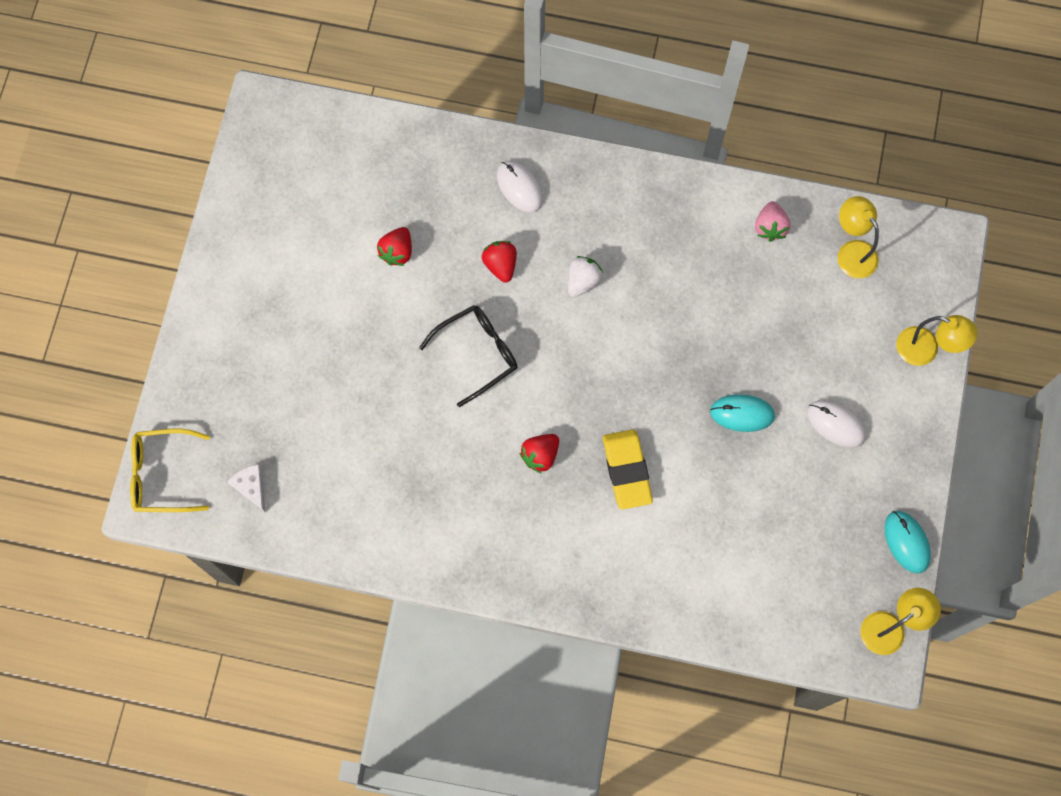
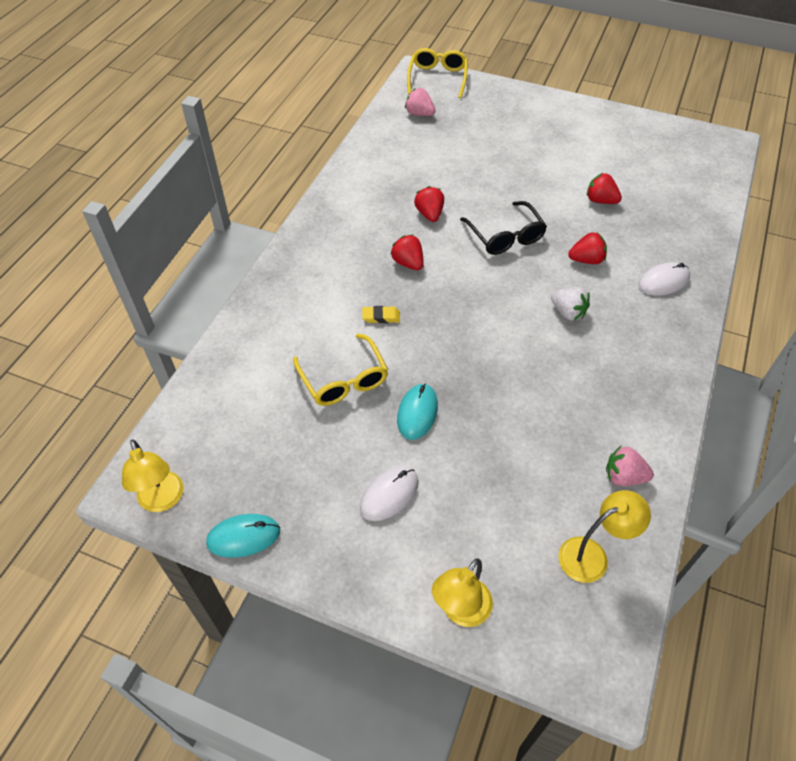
camera: 100 degrees right, 20 degrees down
white cheese [227,464,265,512] -> pink strawberry [405,88,436,116]
yellow eraser [603,430,653,509] -> yellow eraser [362,306,400,323], size x0.51
none -> yellow glasses [293,334,388,406]
none -> red strawberry [414,186,444,222]

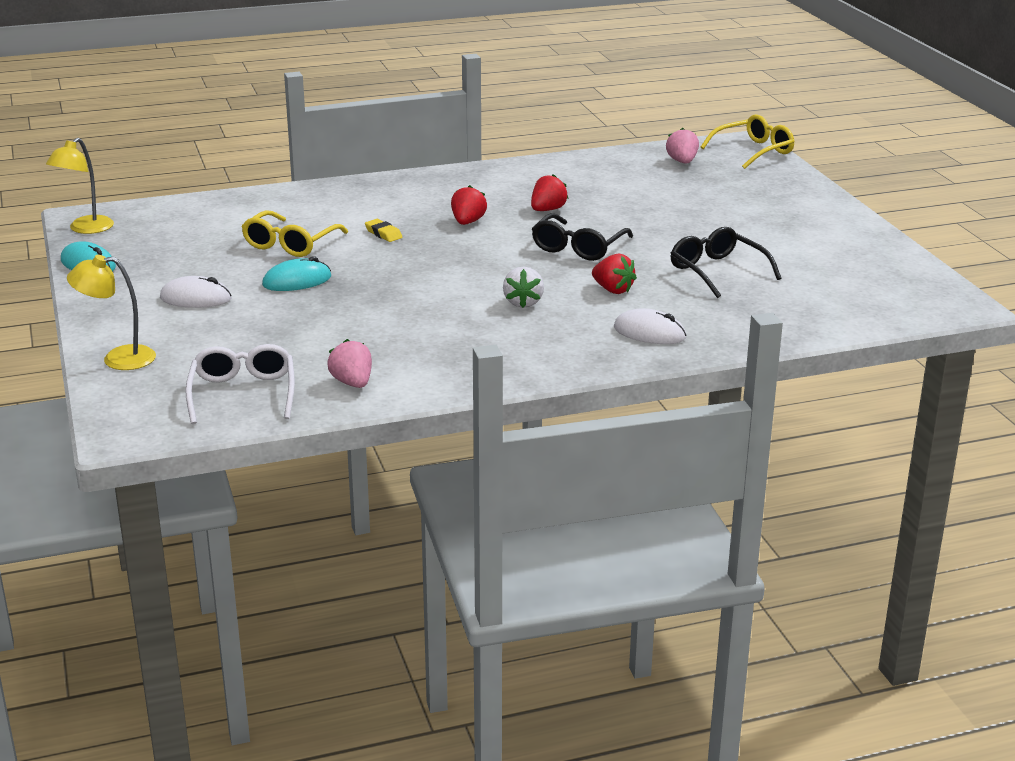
camera: 50 degrees right, 25 degrees down
yellow lamp [558,490,651,583] -> white glasses [185,344,295,424]
red strawberry [587,173,622,204] -> black glasses [670,227,781,298]

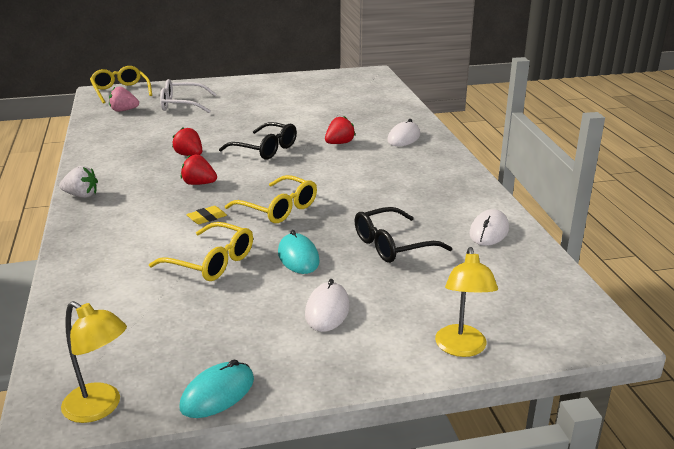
camera: 85 degrees left, 0 degrees up
white glasses [185,344,295,424] -> white glasses moved to [160,79,217,113]
pink strawberry [327,339,372,388] -> white mouse [469,209,509,246]
white strawberry [503,267,544,308] -> white strawberry moved to [59,166,98,198]
black glasses [670,227,781,298] -> black glasses moved to [355,207,452,263]
none -> yellow glasses [225,175,317,223]

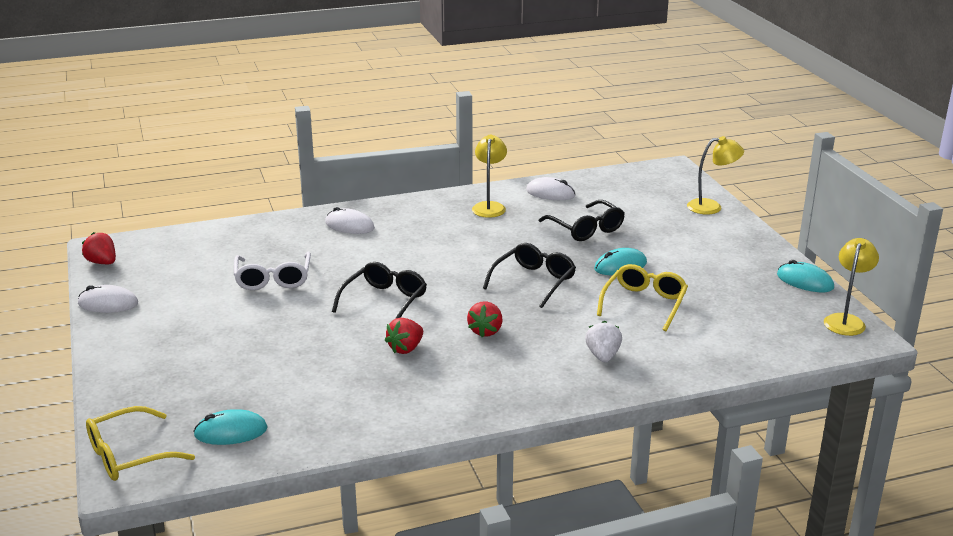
camera: 95 degrees left, 0 degrees up
white strawberry [59,166,98,198] -> white strawberry moved to [585,321,622,362]
pink strawberry [109,87,139,112] -> turquoise mouse [193,409,267,445]
white glasses [160,79,217,113] -> white glasses moved to [234,252,311,290]
yellow eraser [186,206,227,224] -> none
yellow glasses [225,175,317,223] -> black glasses [483,243,576,308]
white mouse [305,279,350,332] -> white mouse moved to [78,285,138,313]
red strawberry [325,116,356,144] -> red strawberry moved to [82,232,116,264]
none -> yellow lamp [472,134,507,218]

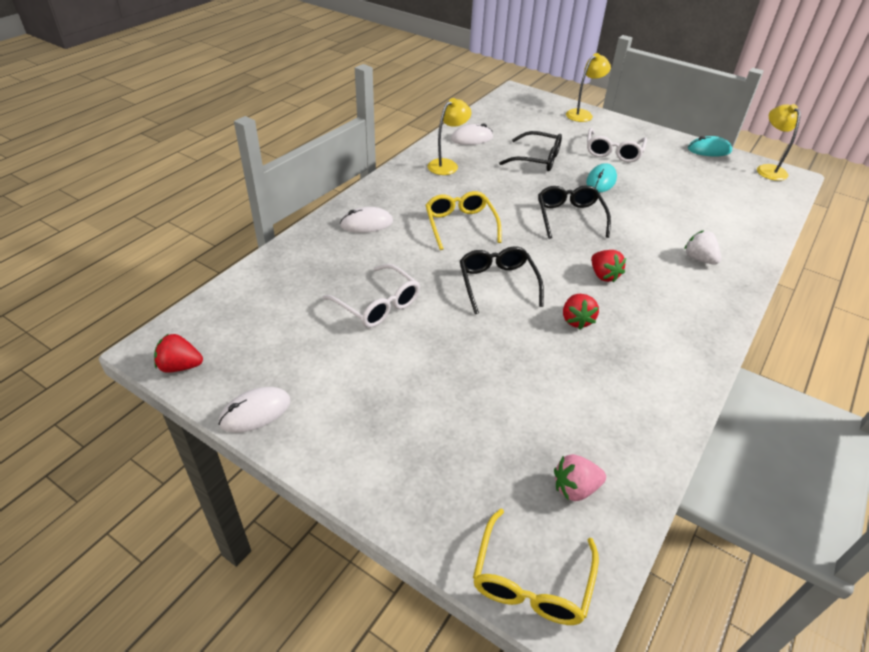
camera: 40 degrees left, 15 degrees up
turquoise mouse [193,409,267,445] -> pink strawberry [554,454,606,501]
yellow lamp [472,134,507,218] -> yellow lamp turned 75 degrees clockwise [427,98,472,175]
yellow glasses [597,264,688,331] -> yellow glasses moved to [426,191,501,250]
none -> white glasses [587,128,647,163]

